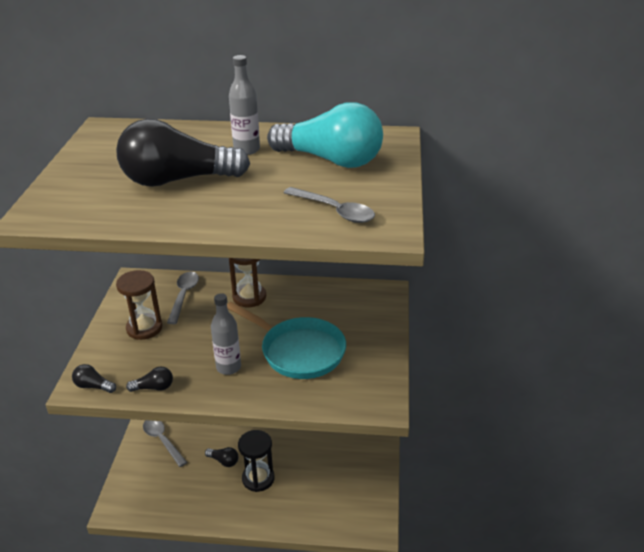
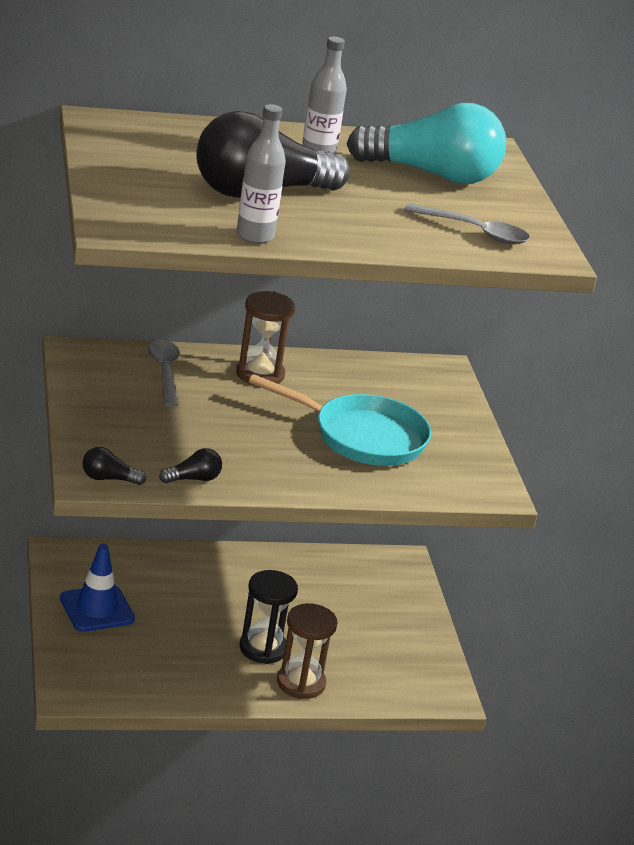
camera: 20 degrees left, 5 degrees down
brown hourglass [116,270,162,340] -> brown hourglass moved to [277,603,337,699]
grey spoon [143,420,187,467] -> blue traffic cone [60,544,135,632]
black light bulb [205,447,239,467] -> none
grey bottle [211,293,241,375] -> grey bottle moved to [236,104,286,244]

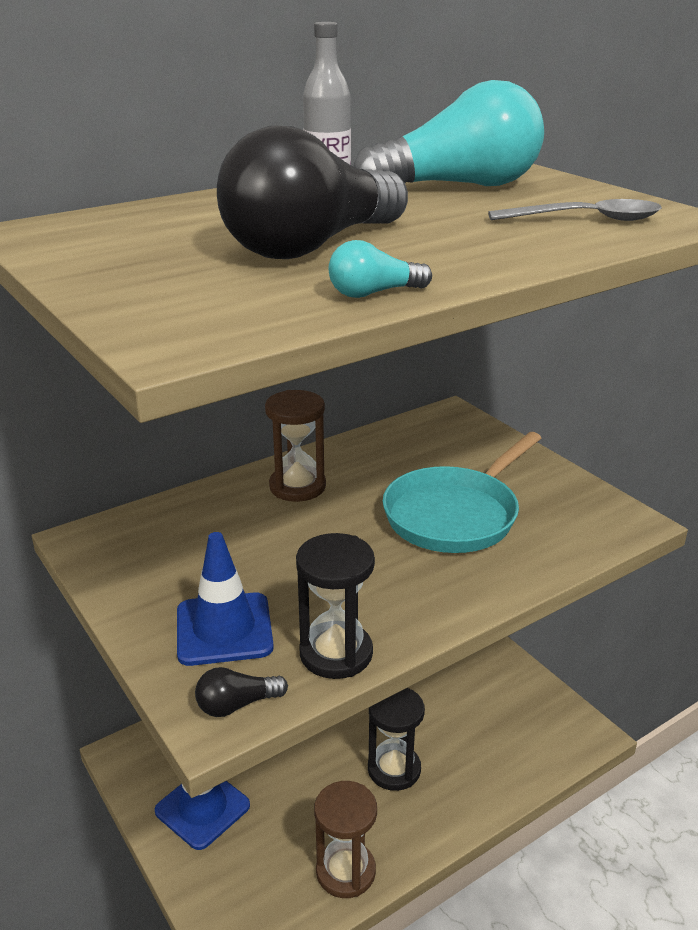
camera: 20 degrees left, 0 degrees up
grey spoon [148,340,180,407] -> none
black light bulb [159,448,222,483] -> black hourglass [296,533,375,679]
grey bottle [236,104,286,244] -> turquoise light bulb [329,240,432,298]
turquoise pan [249,374,431,466] -> turquoise pan turned 135 degrees clockwise [383,432,541,553]
brown hourglass [277,603,337,699] -> brown hourglass moved to [314,781,377,898]
none -> blue traffic cone [177,532,274,666]

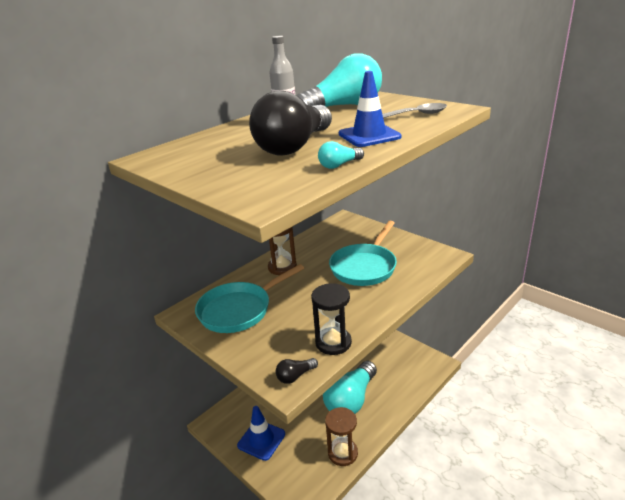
camera: 10 degrees left, 0 degrees up
blue traffic cone [177,532,274,666] -> blue traffic cone moved to [339,71,401,147]
black hourglass [368,688,425,791] -> turquoise light bulb [323,361,377,414]
none -> turquoise pan [195,264,304,333]

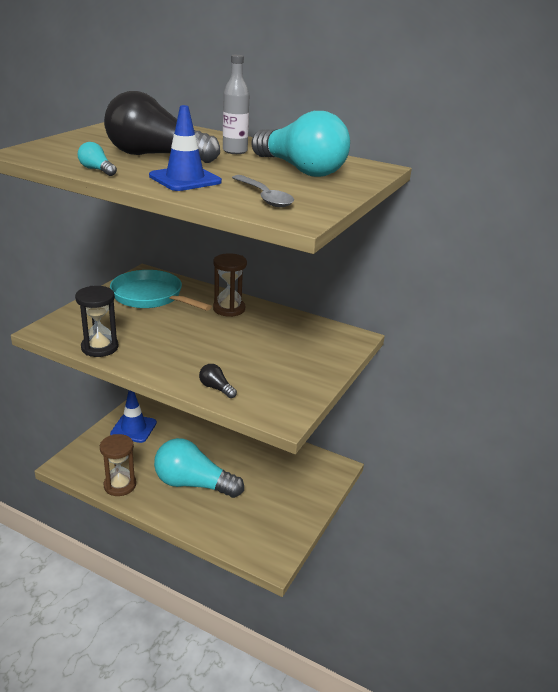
camera: 70 degrees right, 0 degrees up
black light bulb [276,358,318,384] -> black light bulb moved to [199,364,237,398]
turquoise pan [329,221,397,286] -> none

